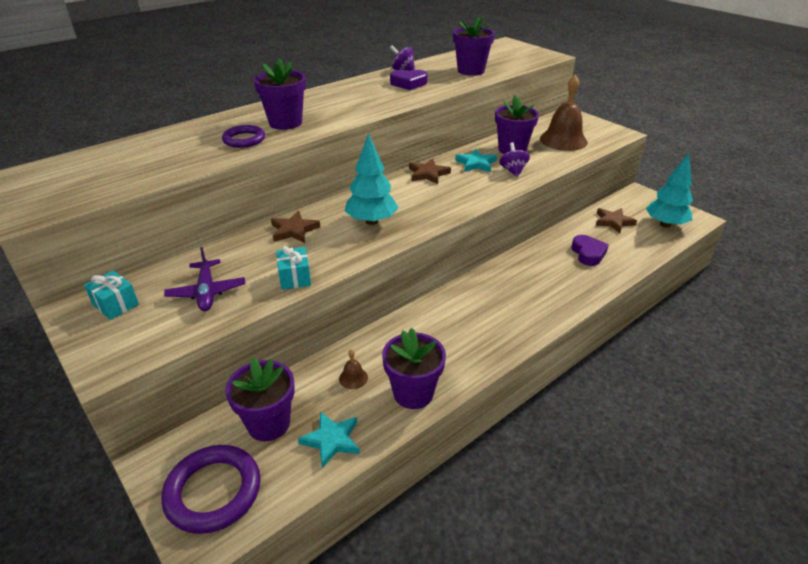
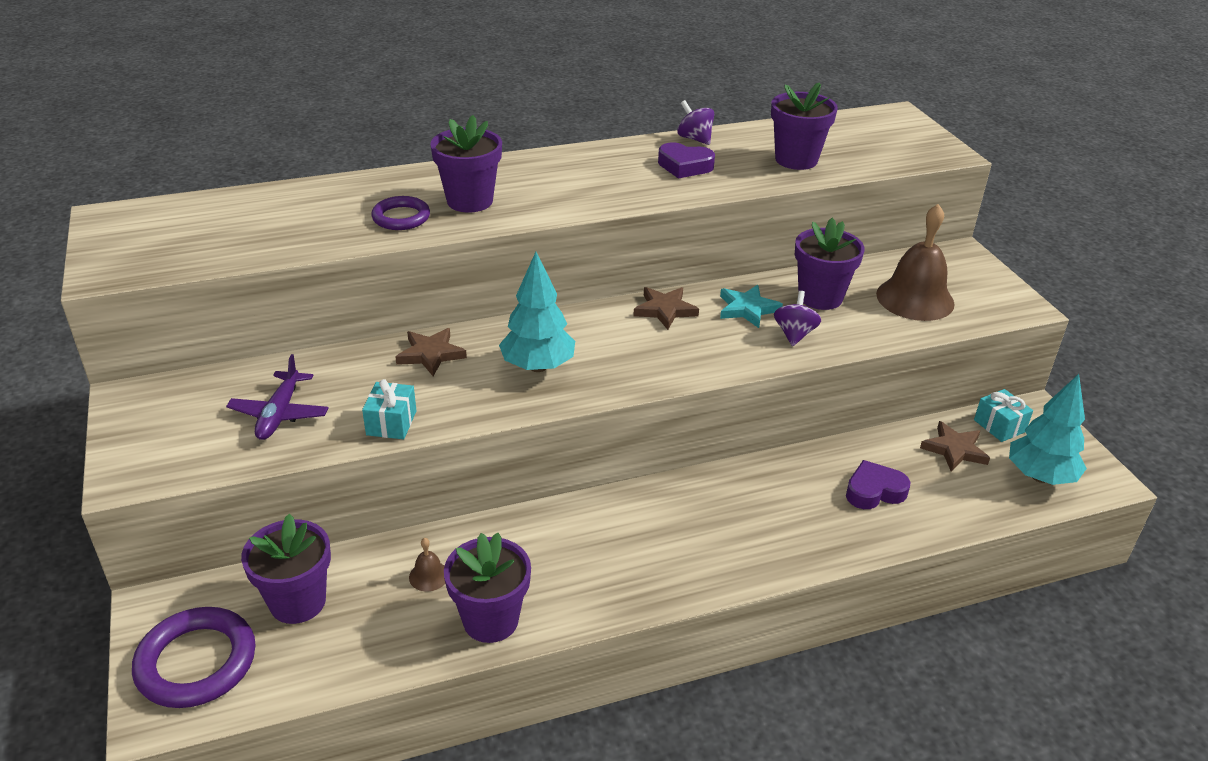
camera: 20 degrees right, 0 degrees up
turquoise gift [84,271,139,320] -> turquoise gift moved to [974,389,1033,442]
turquoise star [298,411,360,468] -> none
purple heart [571,235,609,266] -> purple heart turned 120 degrees counterclockwise [846,460,911,509]

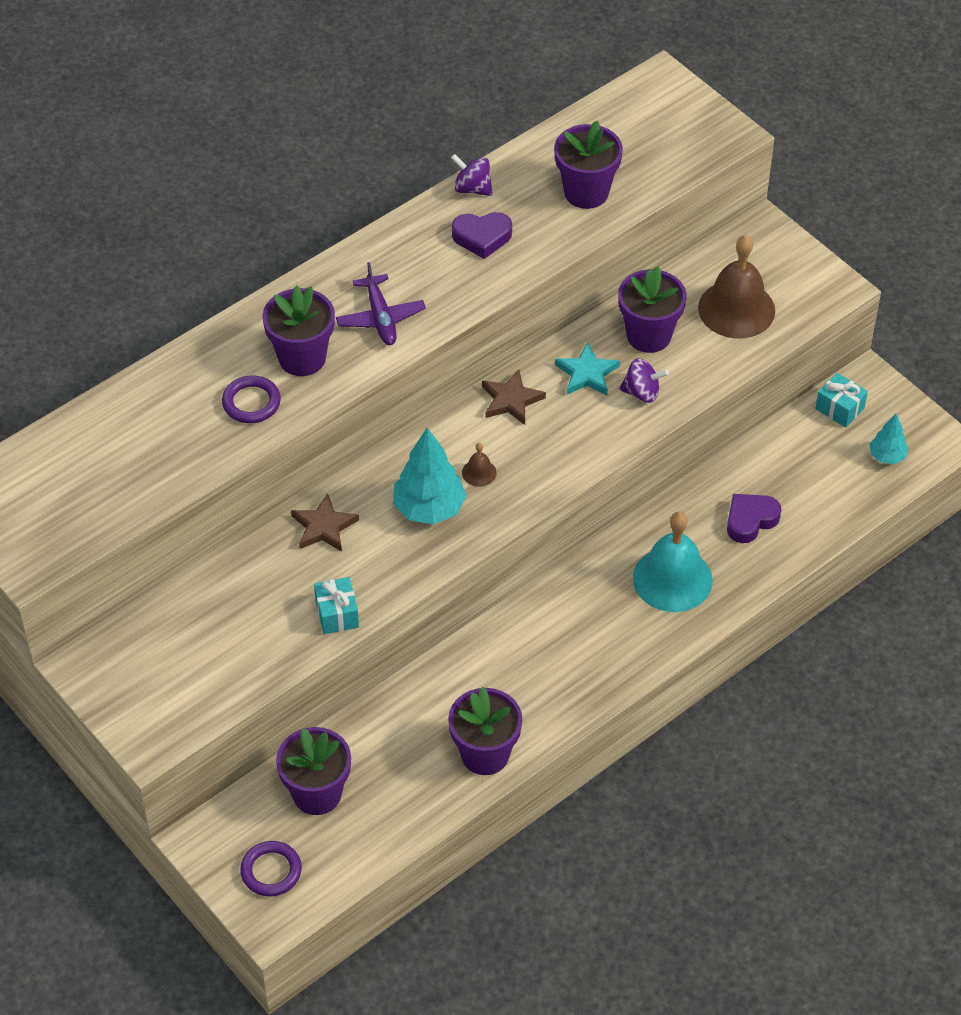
camera: 20 degrees left, 15 degrees up
purple ring [132,607,256,708] -> purple ring [240,841,302,897], size x0.61
purple plane [226,354,328,440] -> purple plane moved to [336,262,426,345]
brown bell [409,538,445,591] -> brown bell moved to [462,443,497,487]
purple spinning top [774,291,821,346] -> purple spinning top turned 105 degrees clockwise [619,358,669,403]
brown star [920,421,990,471] -> none
turquoise tree [1009,374,1087,485] -> turquoise tree [869,414,908,464], size x0.56
none -> turquoise bell [633,512,713,612]

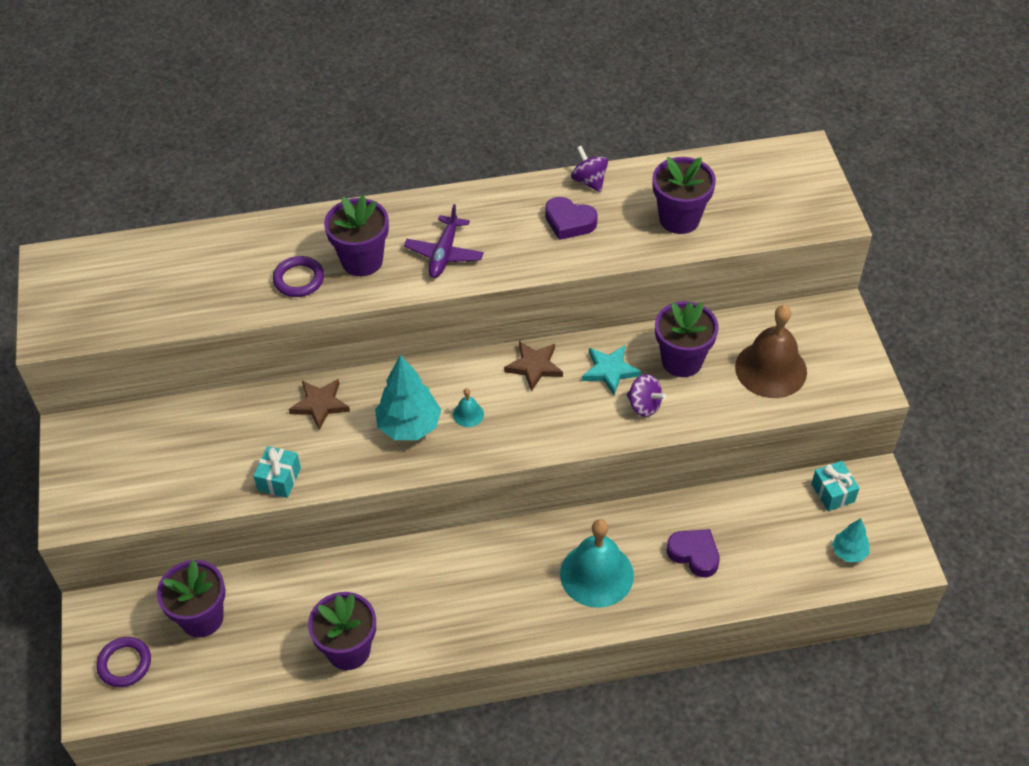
camera: 30 degrees right, 0 degrees up
brown bell [462,443,497,487] -> turquoise bell [453,388,484,427]
purple heart [727,494,781,543] -> purple heart turned 45 degrees clockwise [667,529,720,577]

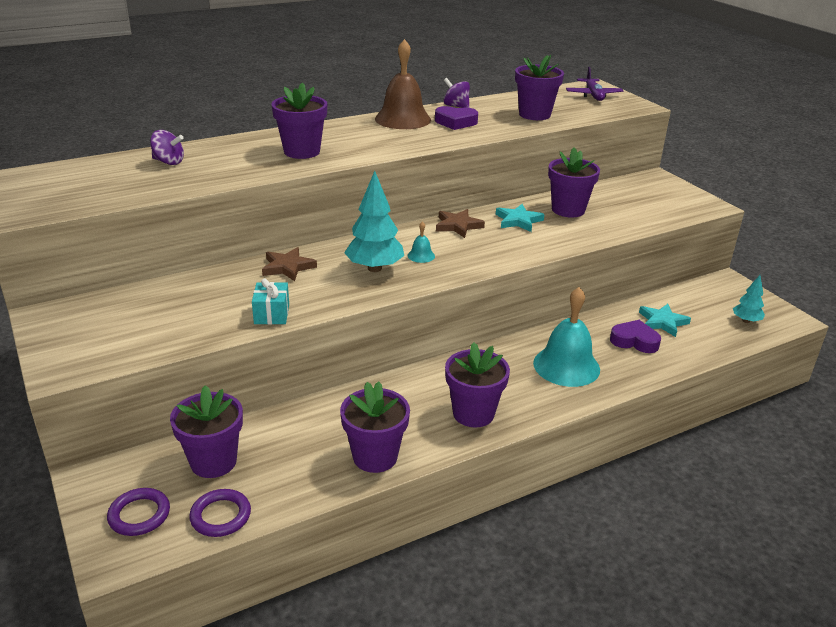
camera: 20 degrees left, 20 degrees down
purple ring [273,256,324,297] -> purple ring moved to [189,489,251,537]
purple plane [404,204,484,278] -> purple plane moved to [566,67,623,101]
purple spinning top [627,374,666,417] -> purple spinning top moved to [150,130,184,165]
brown bell [735,305,807,398] -> brown bell moved to [375,39,431,129]
turquoise gift [811,461,859,511] -> none
none -> purple flower pot [445,342,510,427]
none -> turquoise star [639,304,691,337]

